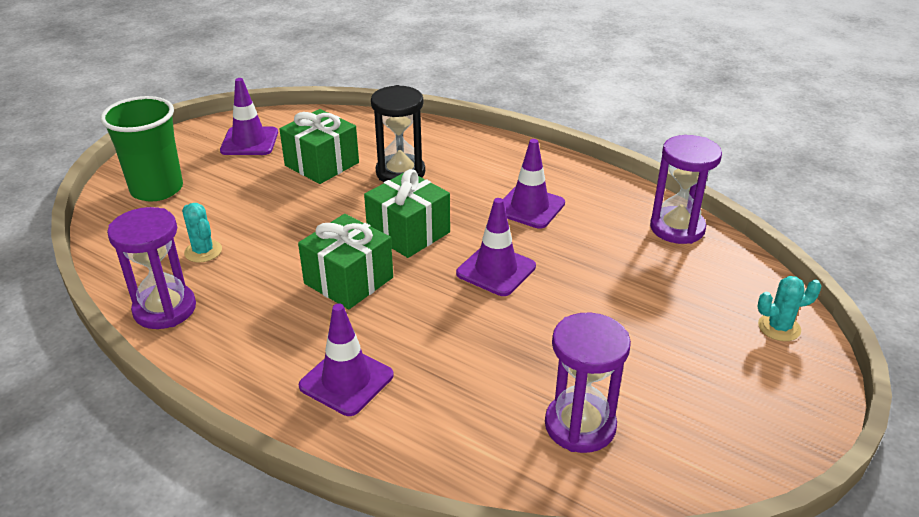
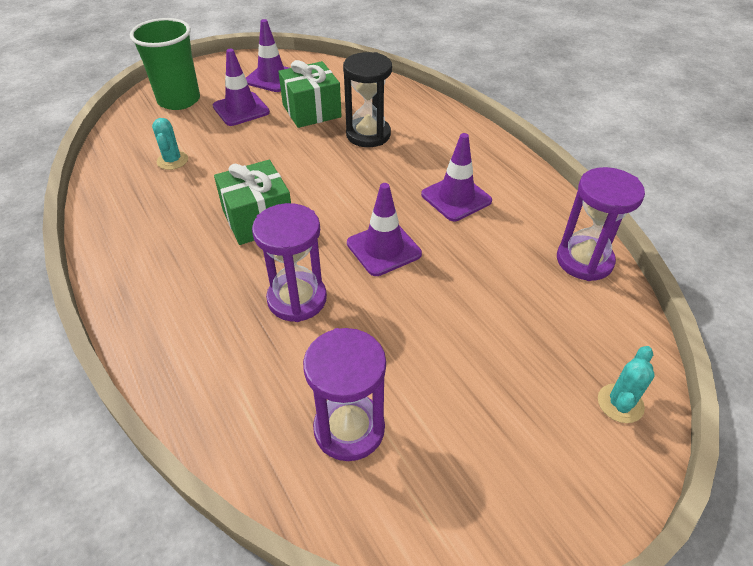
camera: 25 degrees right, 10 degrees up
purple hourglass [107,207,196,329] -> purple hourglass moved to [252,203,327,322]
purple traffic cone [299,303,394,416] -> purple traffic cone moved to [213,49,270,126]
green gift [364,169,450,258] -> none
turquoise cactus [757,276,821,341] -> turquoise cactus turned 75 degrees counterclockwise [598,346,655,423]

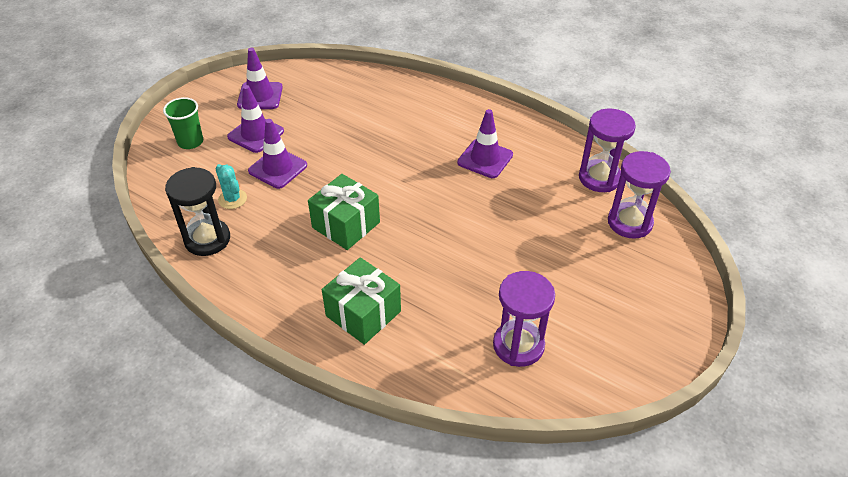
camera: 25 degrees left, 0 degrees up
green cup [130,18,200,110] -> green cup [163,97,203,149], size x0.63
purple hourglass [252,203,327,322] -> purple hourglass moved to [608,151,671,239]
green gift [278,60,342,128] -> green gift moved to [322,257,401,345]
black hourglass [343,52,392,147] -> black hourglass moved to [165,167,230,256]
purple traffic cone [347,183,422,276] -> purple traffic cone moved to [248,119,307,189]
turquoise cactus [598,346,655,423] -> none

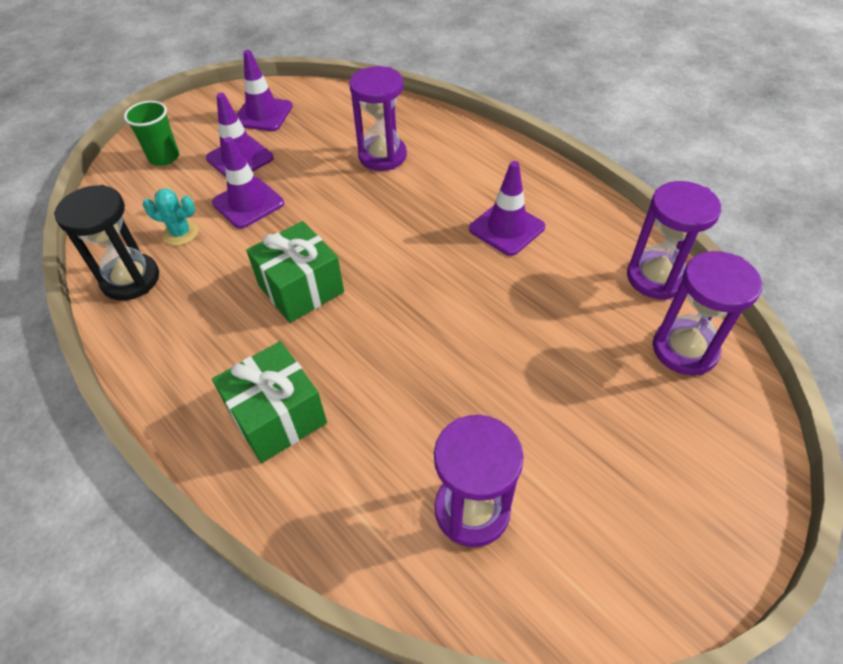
camera: 15 degrees right, 5 degrees up
turquoise cactus [215,164,247,209] -> turquoise cactus turned 60 degrees counterclockwise [143,188,199,246]
none -> purple hourglass [349,66,407,171]

